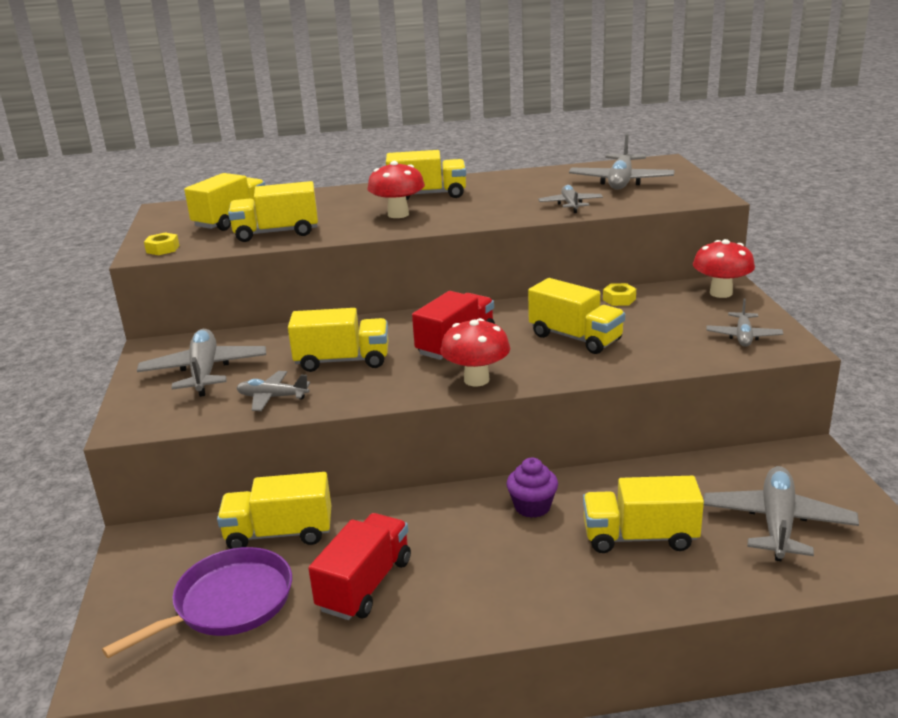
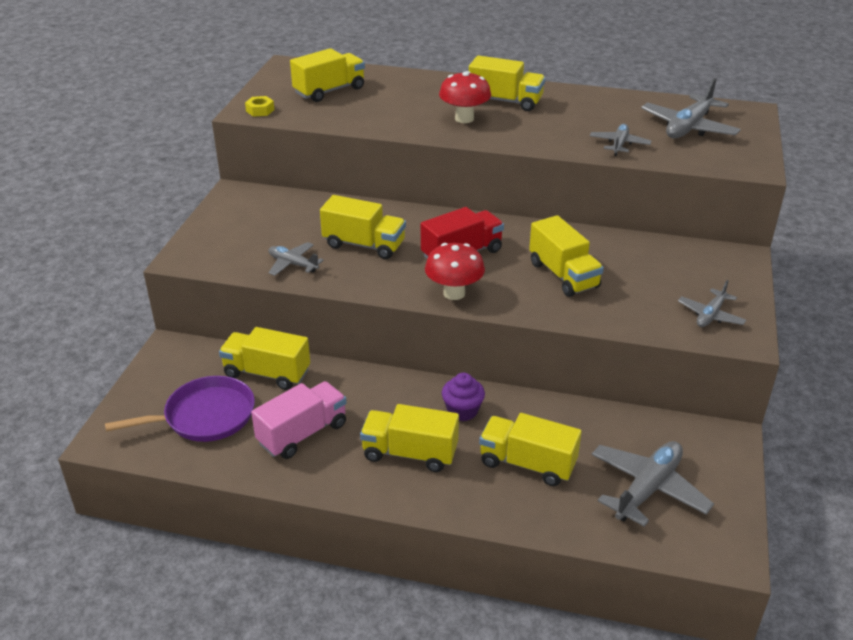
camera: 20 degrees right, 10 degrees up
grey plane [137,329,266,397] -> none
yellow truck [228,181,318,242] -> yellow truck moved to [360,404,459,472]
red truck [308,513,411,620] -> pink truck [251,381,347,459]
yellow nut [603,283,636,306] -> none
red mushroom [693,239,755,298] -> none

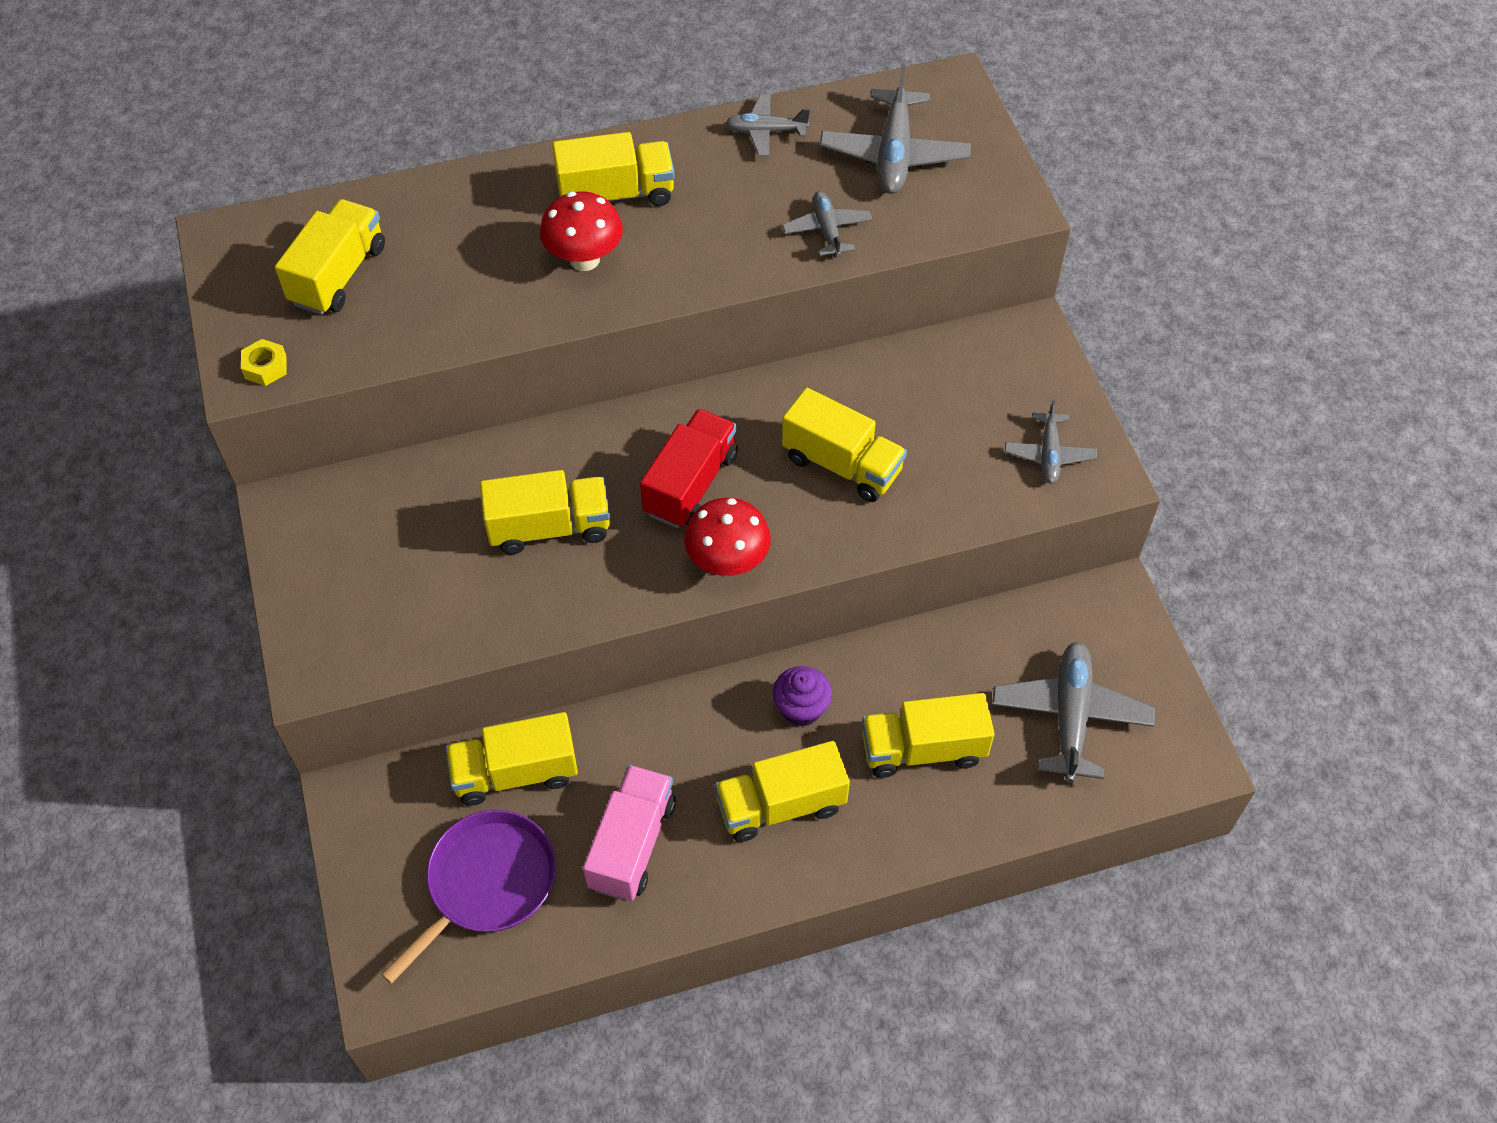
camera: 30 degrees left, 20 degrees up
grey plane [269,242,324,276] -> grey plane moved to [725,94,810,156]

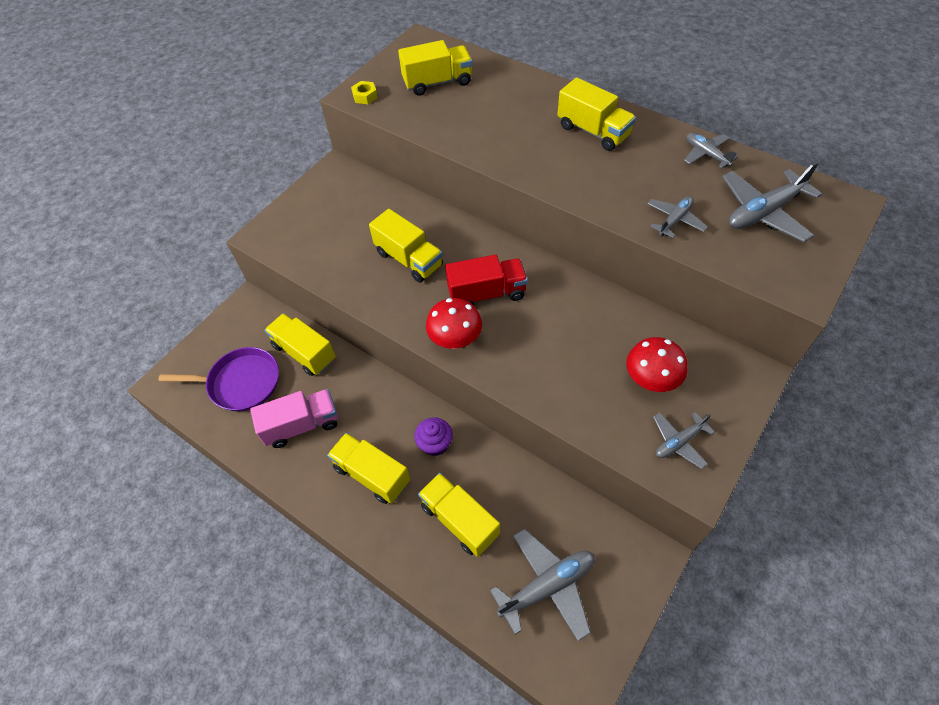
camera: 55 degrees right, 0 degrees up
red mushroom [540,191,623,271] -> red mushroom moved to [626,337,688,392]
yellow truck [782,388,907,502] -> none

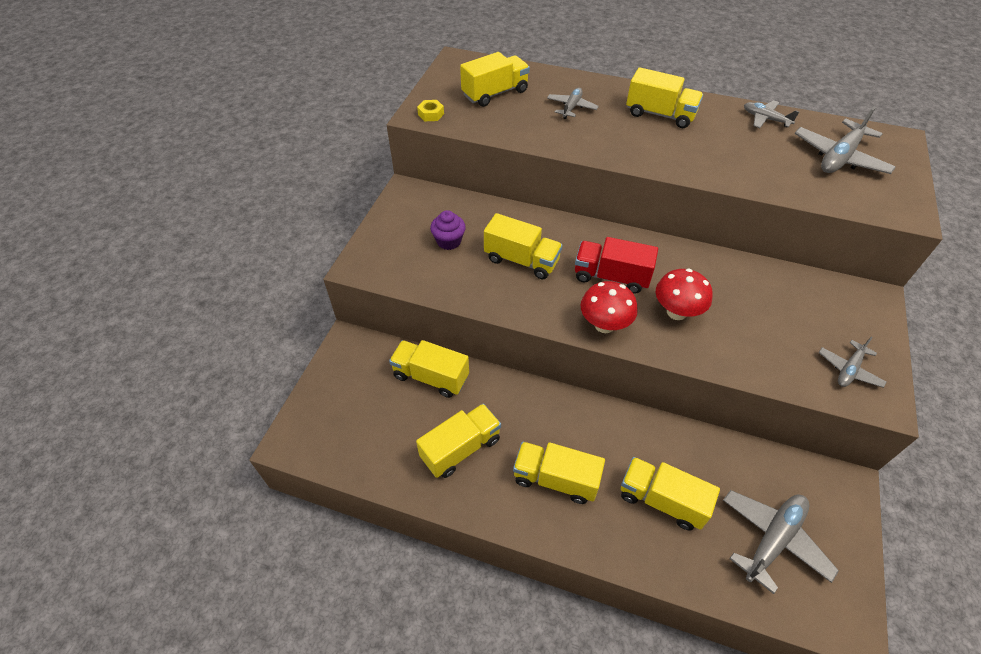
camera: 20 degrees left, 5 degrees down
purple pan [159,347,279,411] -> none
pink truck [250,389,338,448] -> yellow truck [416,404,501,478]
purple cupcake [414,417,453,456] -> purple cupcake moved to [430,210,466,250]
red truck [445,255,528,305] -> red truck turned 135 degrees counterclockwise [575,237,658,294]
red mushroom [626,337,688,392] -> red mushroom moved to [656,269,713,320]
grey plane [647,196,708,238] -> grey plane moved to [547,88,599,119]

